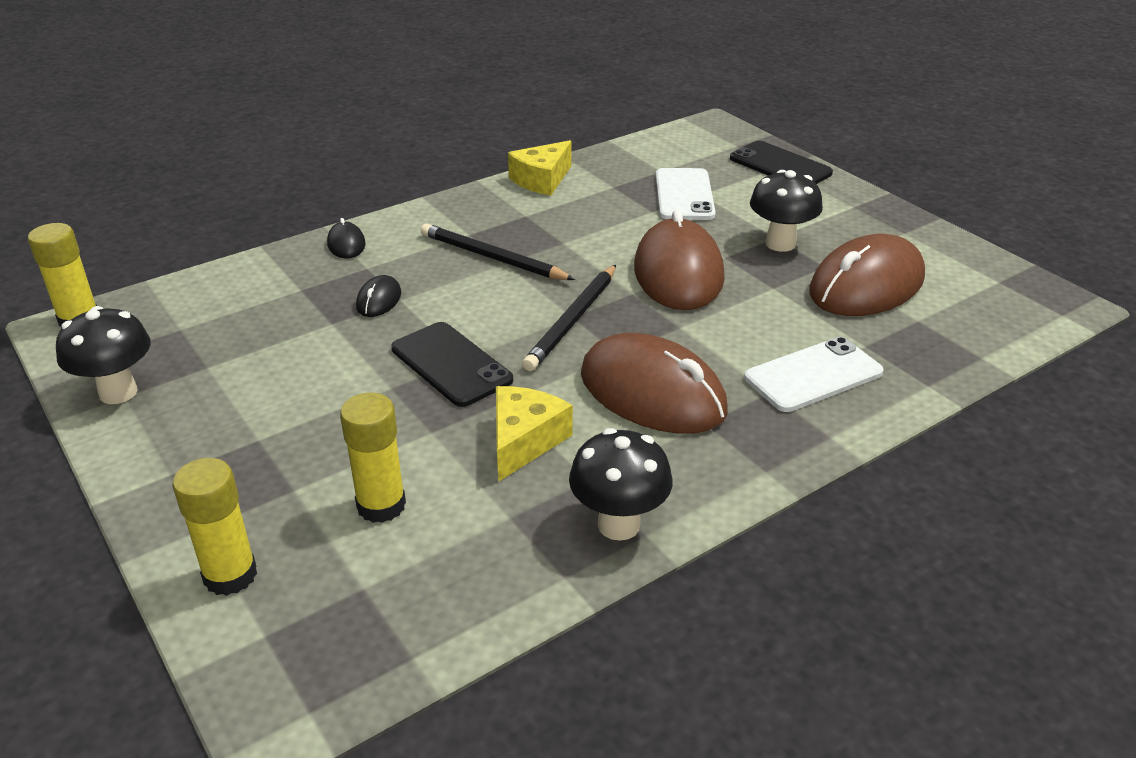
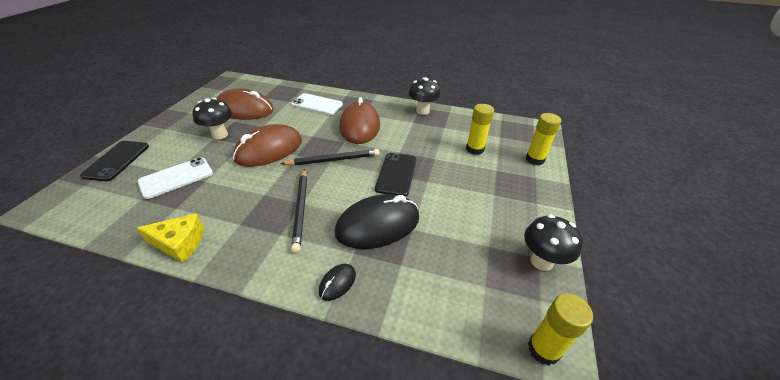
camera: 130 degrees left, 5 degrees up
black mouse [356,275,401,317] -> black mouse [334,194,419,249], size x2.28
yellow cheese [496,386,573,482] -> none

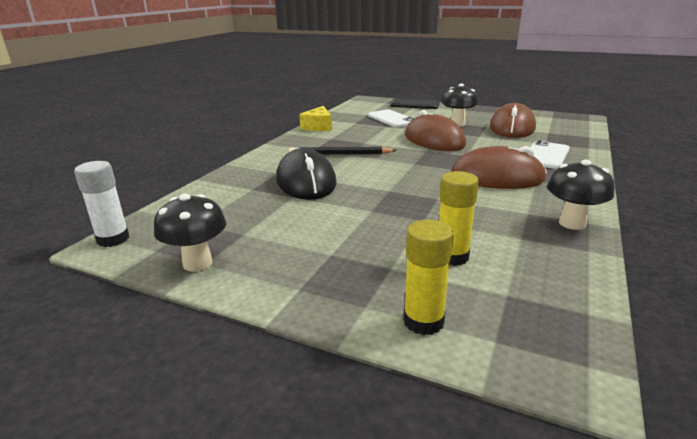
camera: 100 degrees right, 15 degrees down
black pencil [281,149,380,165] -> none
black mouse [319,264,356,301] -> none
black phone [375,153,417,197] -> none
yellow glue stick [528,293,593,366] -> white glue stick [74,161,130,247]

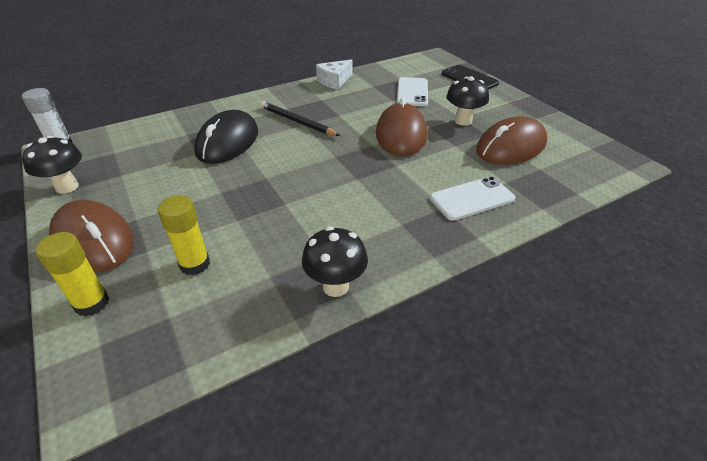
camera: 35 degrees right, 15 degrees up
yellow cheese [299,106,332,131] -> white cheese [316,59,353,90]
brown mouse [451,146,547,189] -> brown mouse moved to [49,200,134,272]

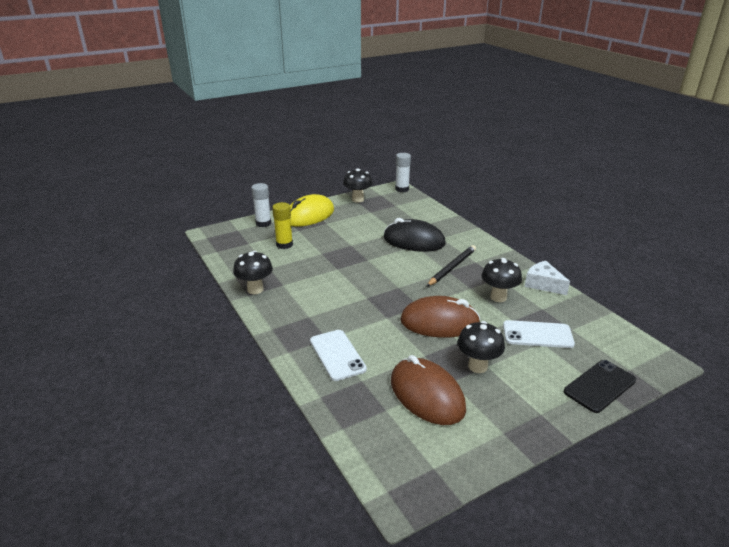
camera: 90 degrees right, 10 degrees down
yellow glue stick [36,232,109,317] -> white glue stick [251,183,271,227]
brown mouse [49,200,134,272] -> yellow mouse [290,194,334,227]
none -> black mushroom [481,258,522,302]

